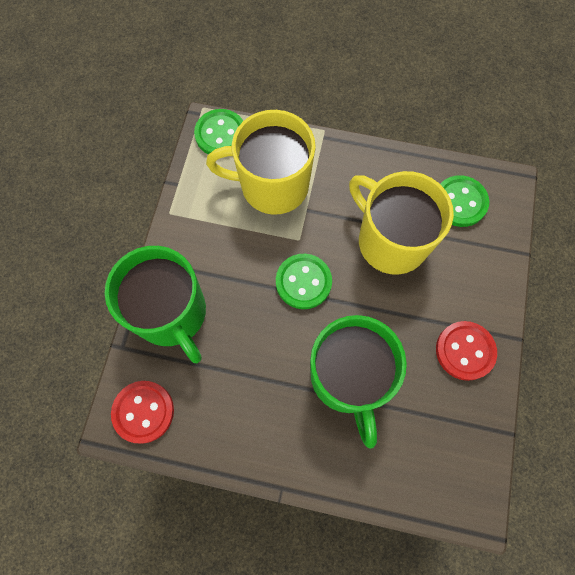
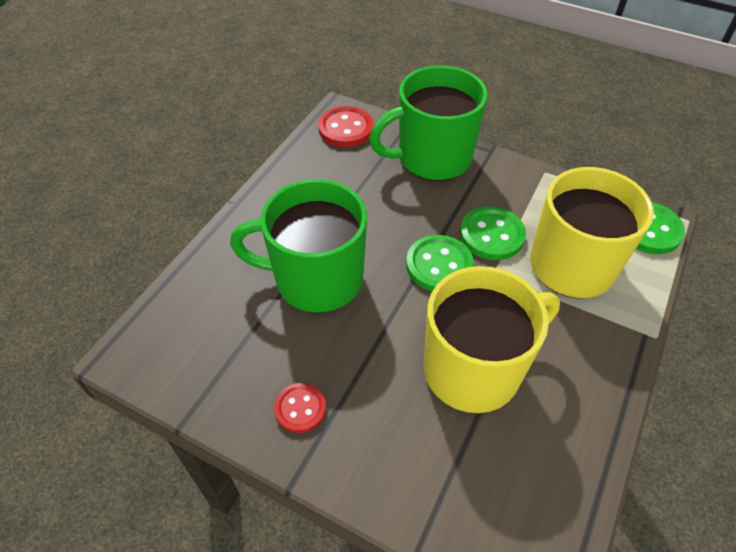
camera: 105 degrees right, 20 degrees down
red button [436,321,497,381] -> red button [274,383,326,433], size x0.65
green button [440,175,489,227] -> green button moved to [460,207,526,260]

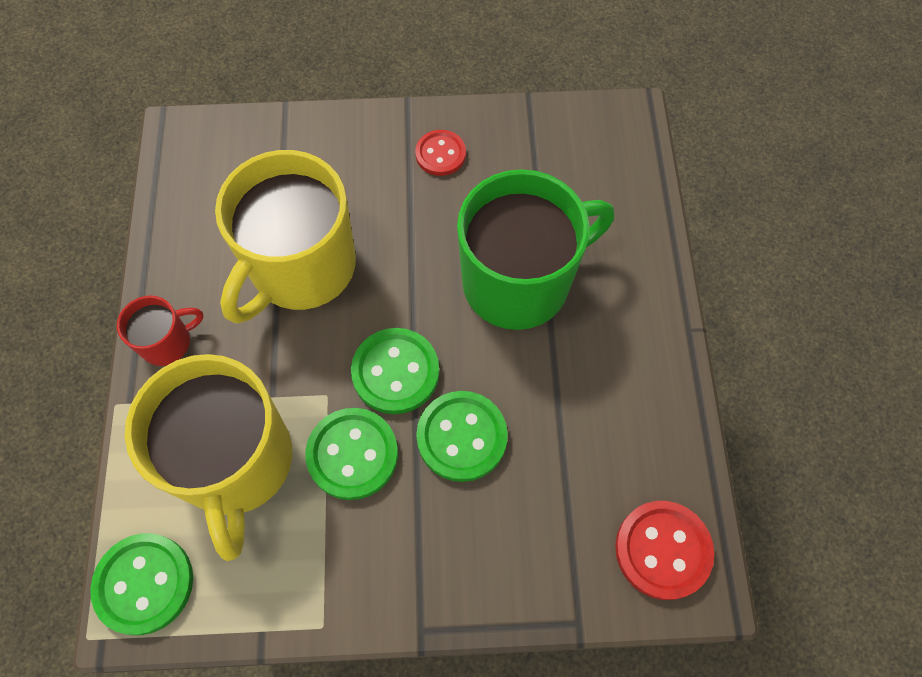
camera: 150 degrees right, 15 degrees up
green mug [369,66,488,181] -> none
none -> red mug [117,296,203,366]
none -> green button [416,391,508,482]

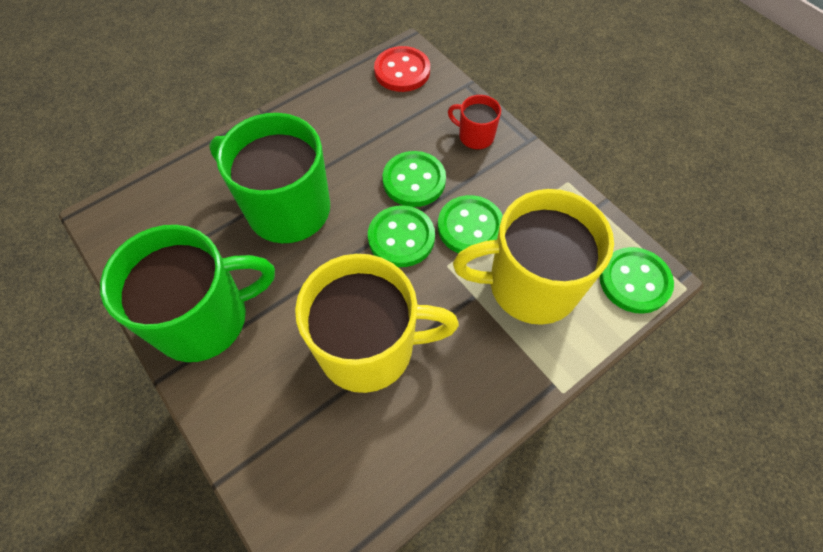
camera: 125 degrees left, 5 degrees down
red mug [117,296,203,366] -> red mug moved to [448,95,501,150]
yellow mug [125,354,292,561] -> yellow mug turned 135 degrees counterclockwise [453,189,614,325]
red button [415,130,466,176] -> green mug [100,225,275,362]

